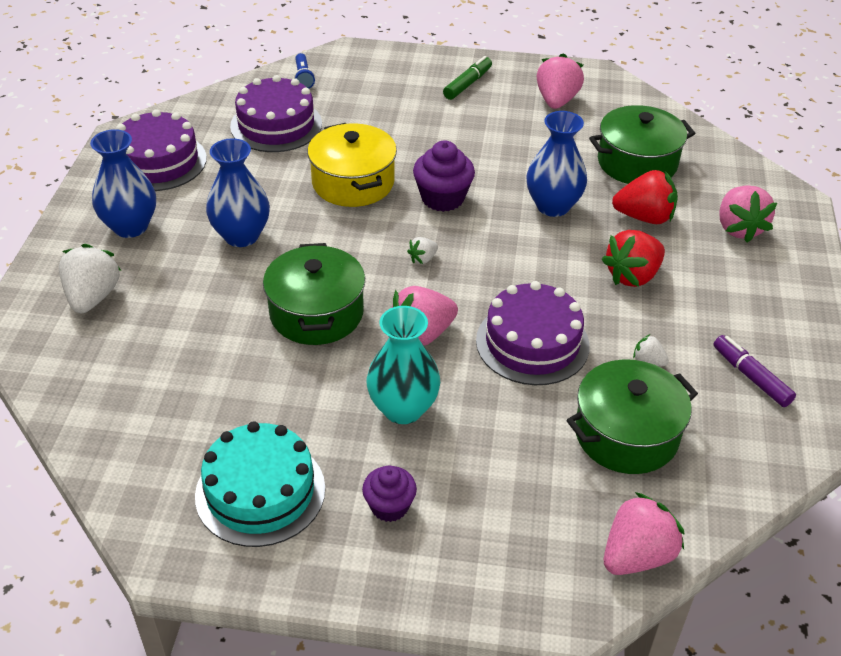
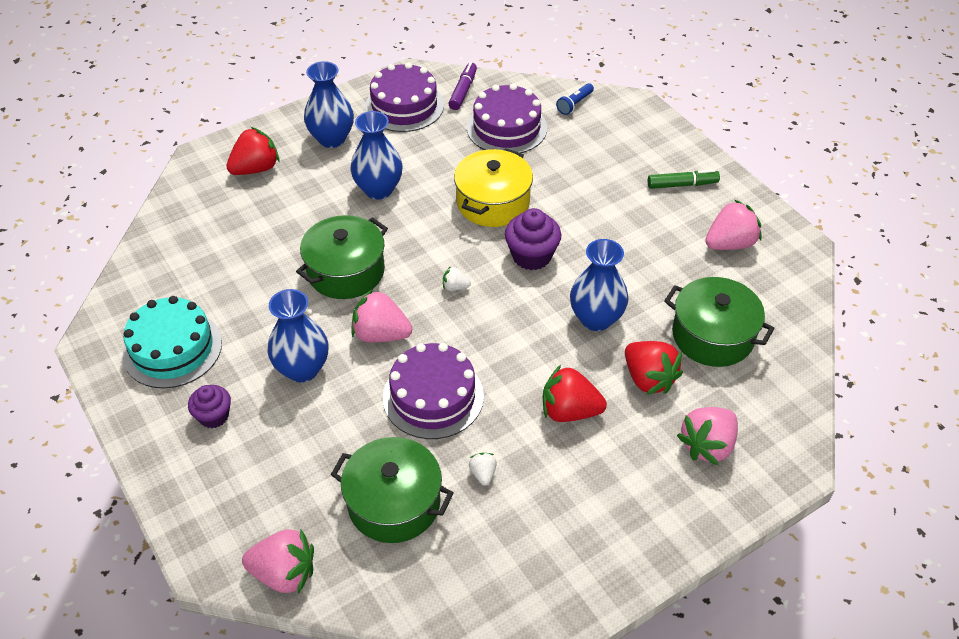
camera: 50 degrees right, 5 degrees up
white strawberry [59,244,121,313] -> red strawberry [226,127,279,175]
turquoise vase [366,306,440,424] -> blue vase [268,289,328,382]
purple marker [714,335,796,407] -> purple marker moved to [448,62,477,110]

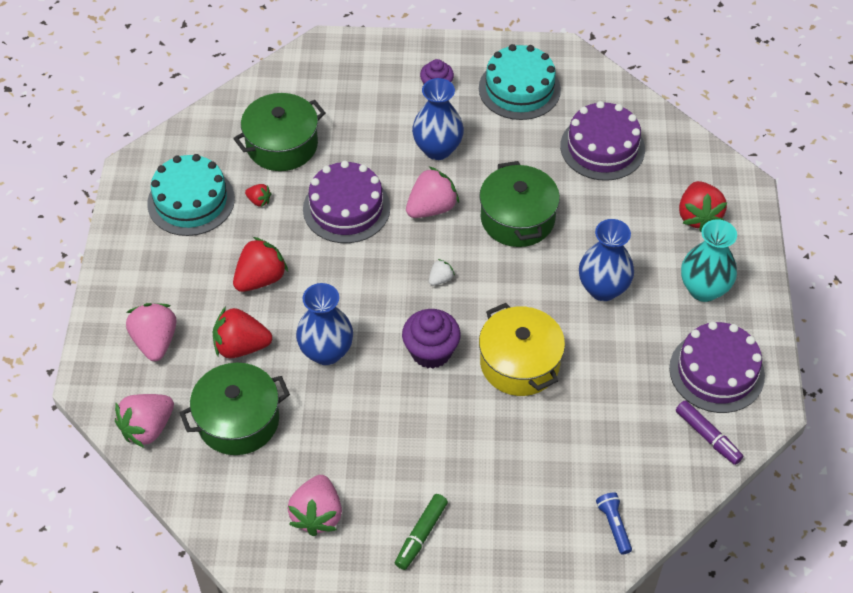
camera: 125 degrees right, 5 degrees up
pink strawberry [242,530,314,594] -> pink strawberry moved to [115,394,174,448]
blue vase [304,61,354,148] -> turquoise vase [681,219,737,302]
purple cake [467,83,547,153] -> purple cake moved to [560,101,645,181]
white strawberry [469,453,497,486] -> red strawberry [245,184,271,207]
none -> turquoise cake [147,154,235,236]

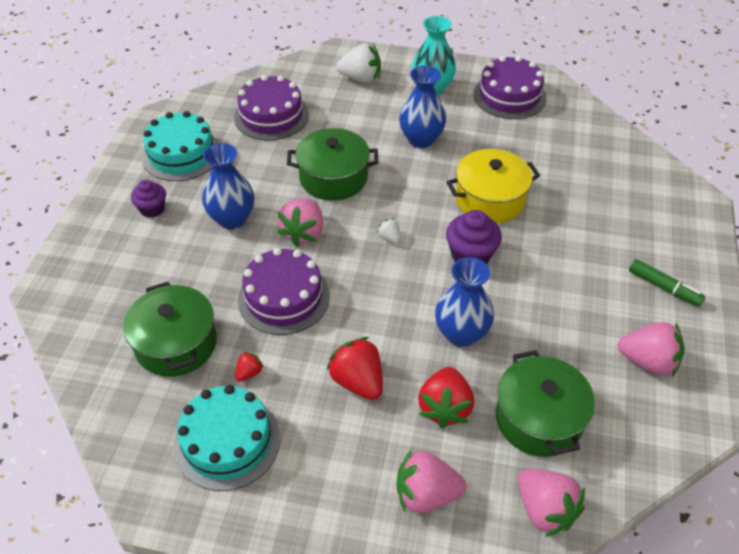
camera: 80 degrees left, 5 degrees down
pink strawberry [406,167,459,218] -> pink strawberry turned 135 degrees counterclockwise [277,199,323,247]
blue flashlight [596,492,632,555] -> none
purple marker [676,400,743,465] -> none
red strawberry [679,181,727,231] -> white strawberry [336,43,381,83]

